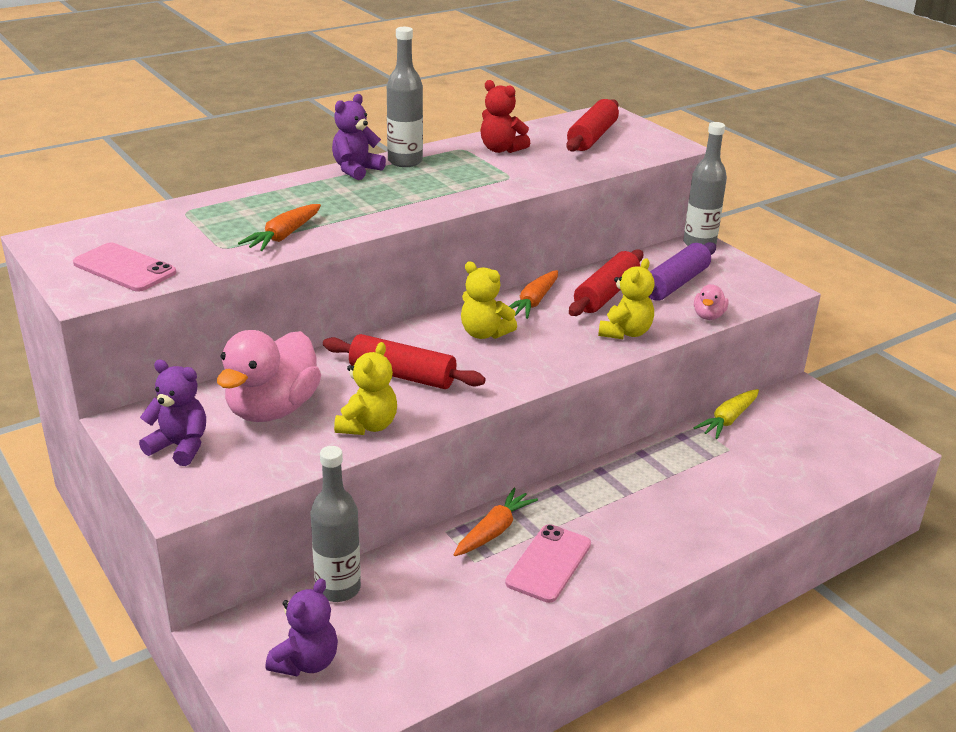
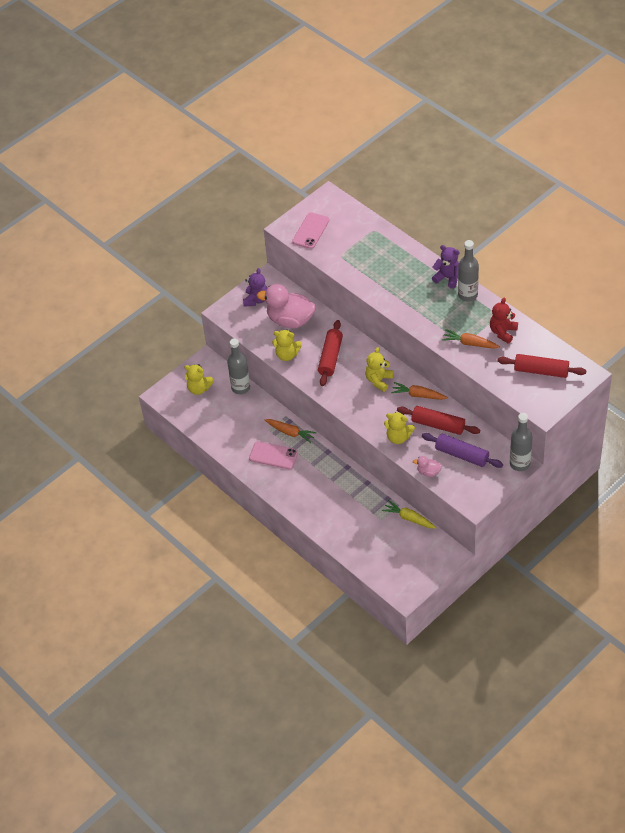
camera: 85 degrees right, 20 degrees up
orange carrot [238,204,321,251] -> orange carrot moved to [442,329,500,349]
purple teddy bear [266,578,338,676] -> yellow teddy bear [184,364,214,395]

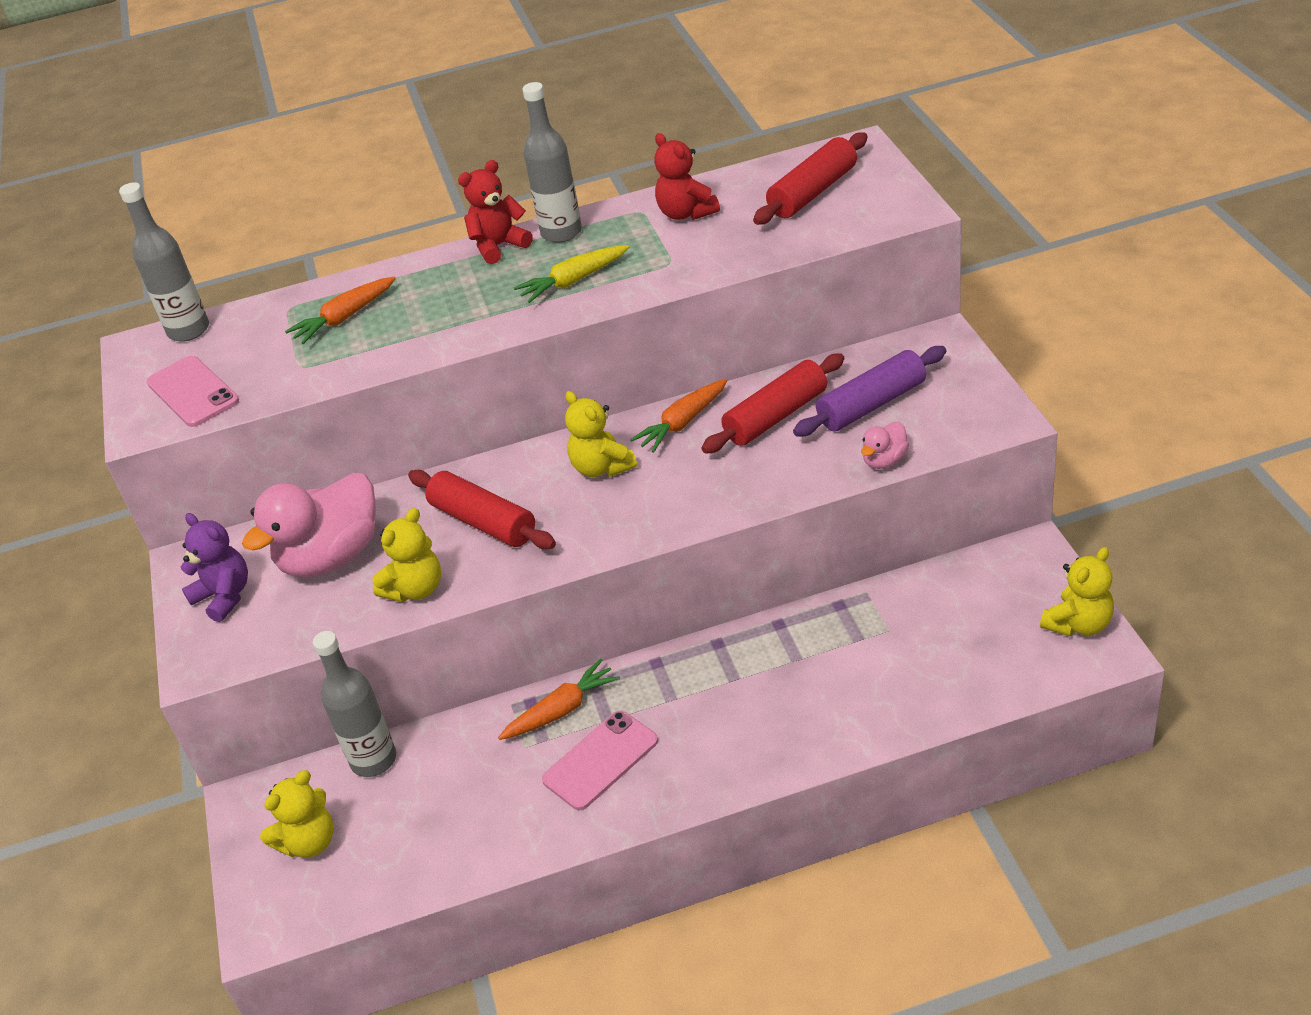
camera: 60 degrees left, 10 degrees down
yellow carrot [382,500,436,529] -> yellow carrot moved to [514,245,629,303]
yellow teddy bear [384,412,415,444] -> yellow teddy bear moved to [1040,547,1114,637]
purple teddy bear [432,245,460,289] -> red teddy bear [458,160,533,264]
orange carrot [442,329,500,349] -> orange carrot moved to [285,277,396,344]
grey bottle [510,413,532,471] -> grey bottle moved to [119,182,209,342]

